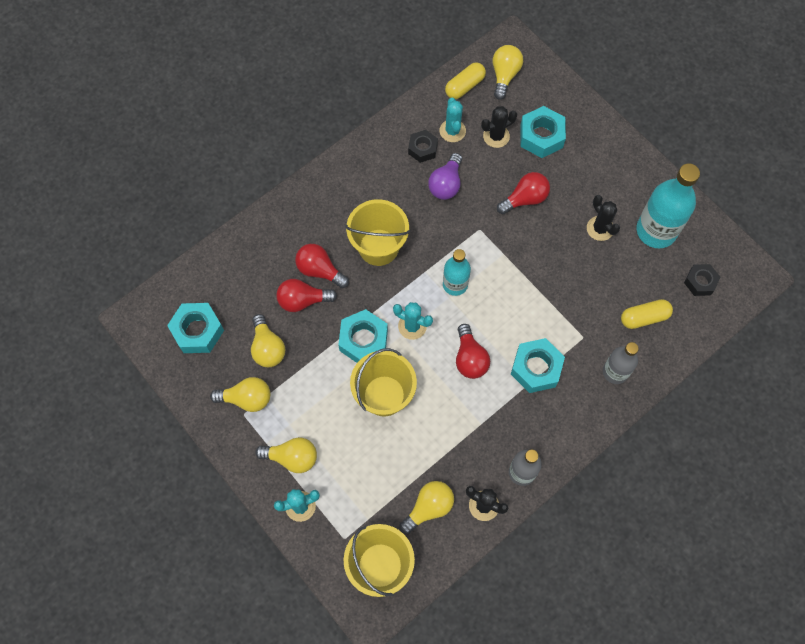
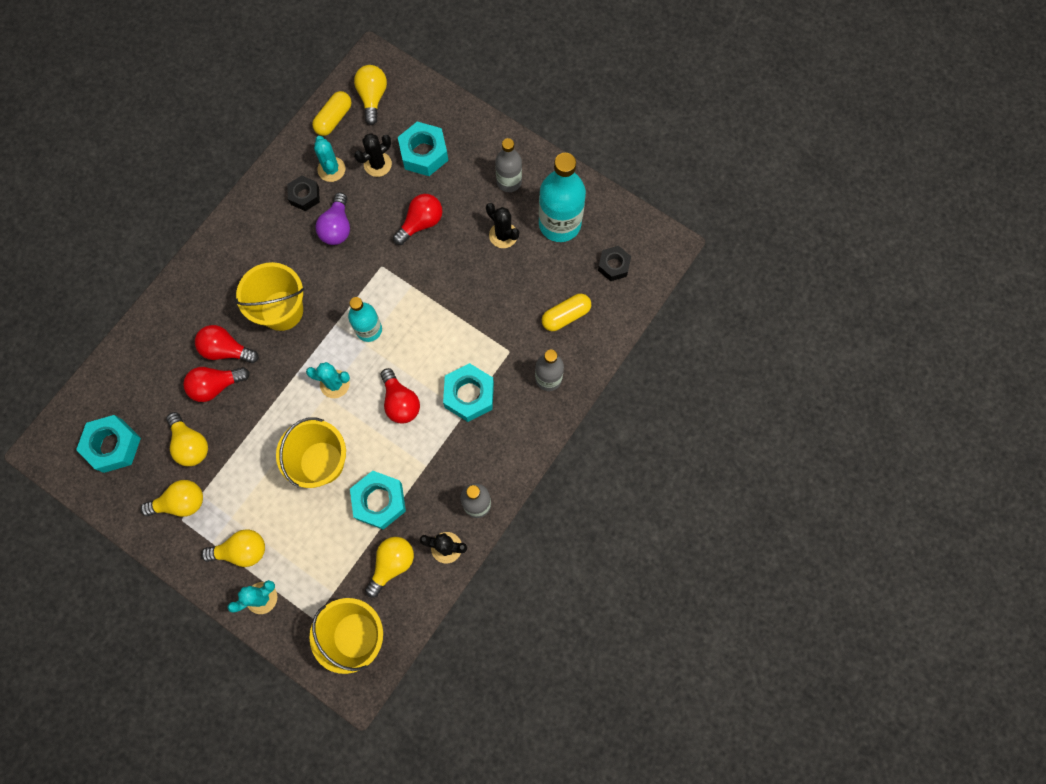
camera: 15 degrees left, 5 degrees up
turquoise nut [338,309,388,363] -> turquoise nut moved to [350,471,406,530]
none -> grey bottle [495,138,522,192]

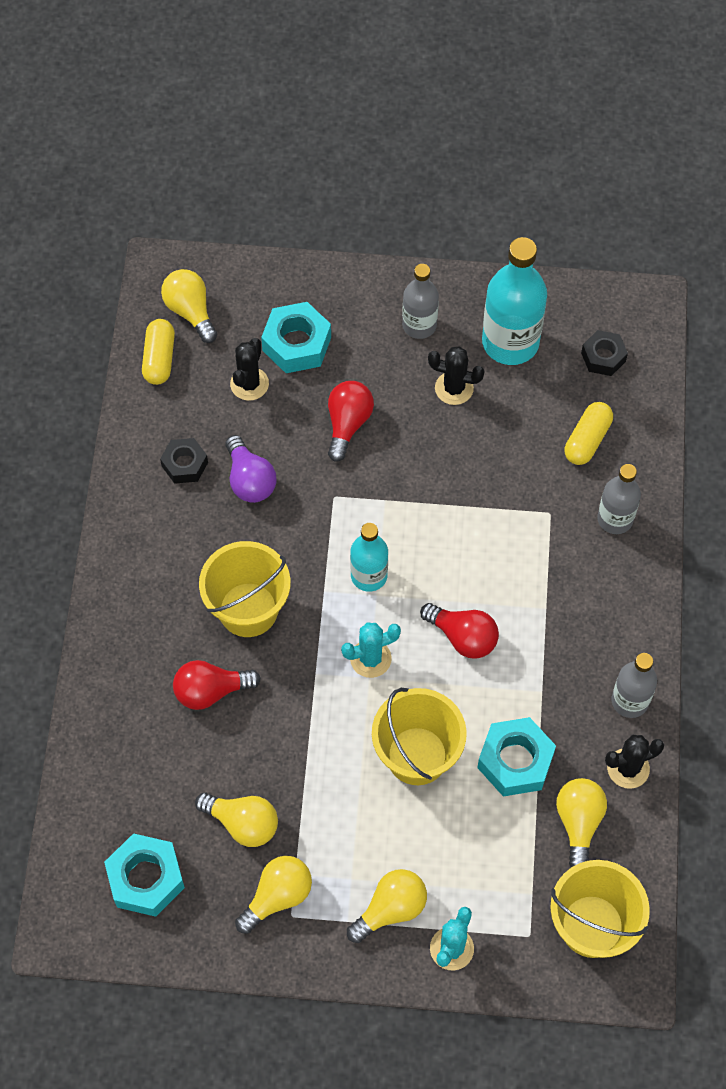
camera: 30 degrees left, 10 degrees down
red light bulb [183,367,250,402] -> none
turquoise cactus [314,136,346,182] -> none
turquoise nut [443,363,494,422] -> none

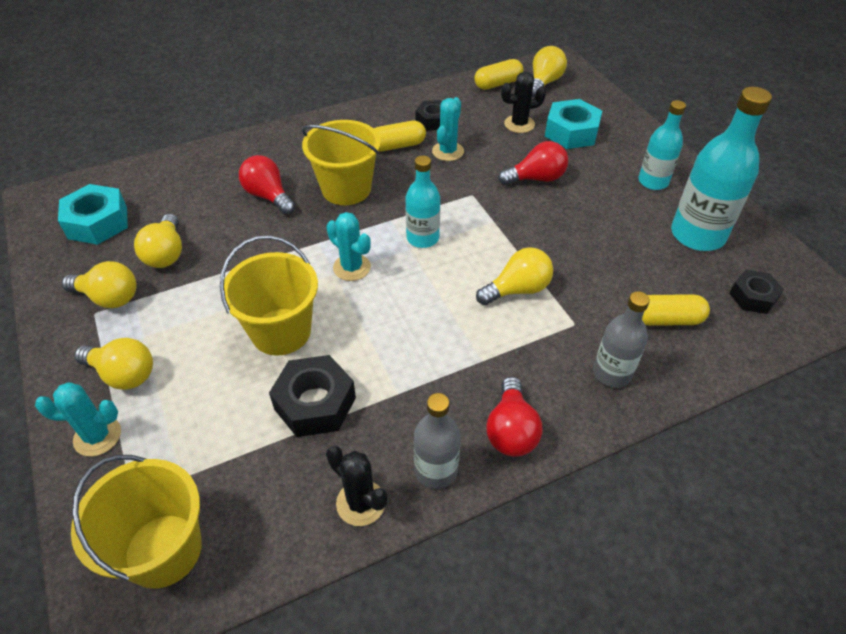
camera: 60 degrees right, 15 degrees down
purple light bulb [226,435,277,503] -> turquoise cactus [432,97,464,161]
grey bottle [402,264,439,339] -> turquoise bottle [638,100,686,190]
red light bulb [420,603,499,659] -> red light bulb moved to [486,377,542,457]
black cactus [428,346,485,405] -> none
turquoise nut [477,717,556,797] -> black nut [269,355,356,437]
yellow light bulb [556,778,607,867] -> yellow light bulb moved to [476,247,553,305]
none -> yellow capsule [374,121,426,152]

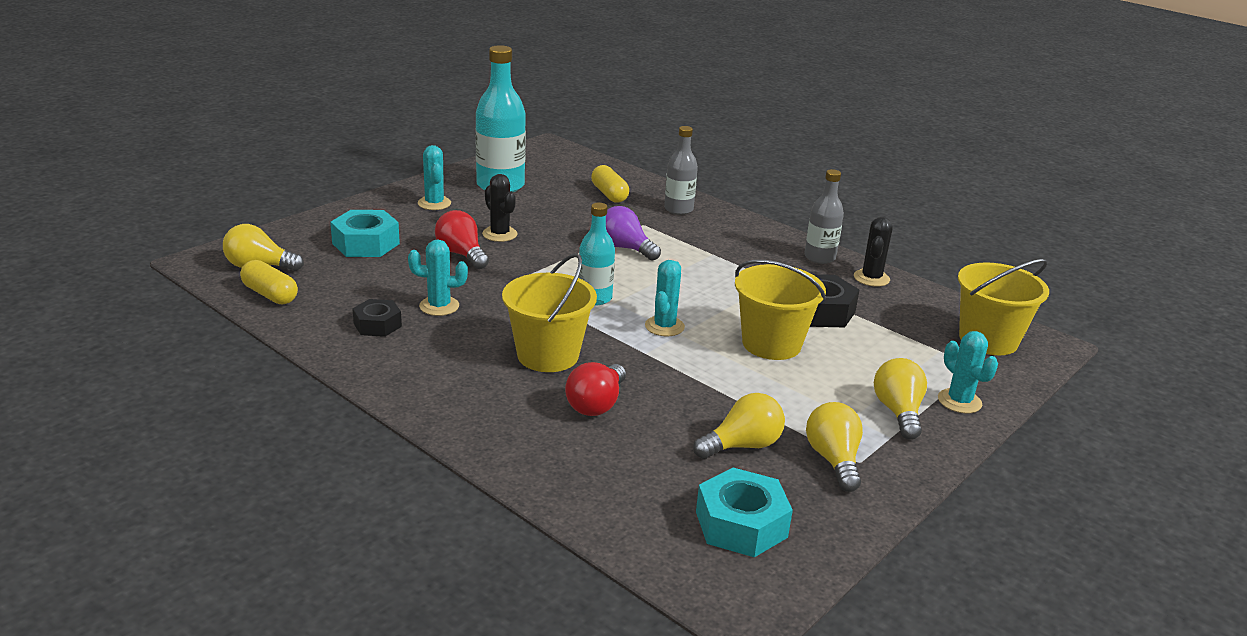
camera: 115 degrees left, 20 degrees down
yellow capsule [374,121,426,152] -> none
yellow light bulb [476,247,553,305] -> purple light bulb [606,206,661,261]
red light bulb [486,377,542,457] -> none
black cactus [501,71,546,133] -> black cactus moved to [482,174,518,242]
turquoise bottle [638,100,686,190] -> turquoise cactus [418,145,451,210]
black nut [729,270,784,314] -> none

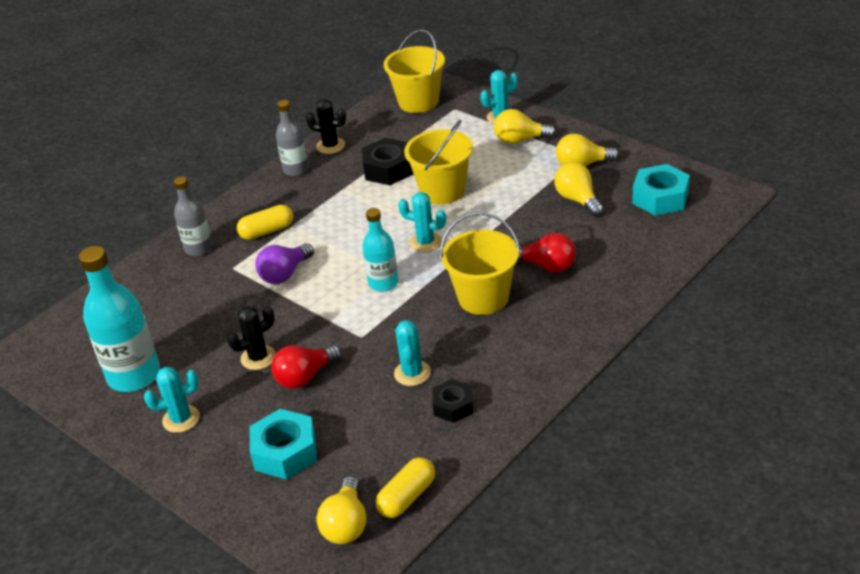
camera: 85 degrees left, 10 degrees up
yellow capsule [591,165,629,203] -> yellow capsule moved to [237,205,293,240]

